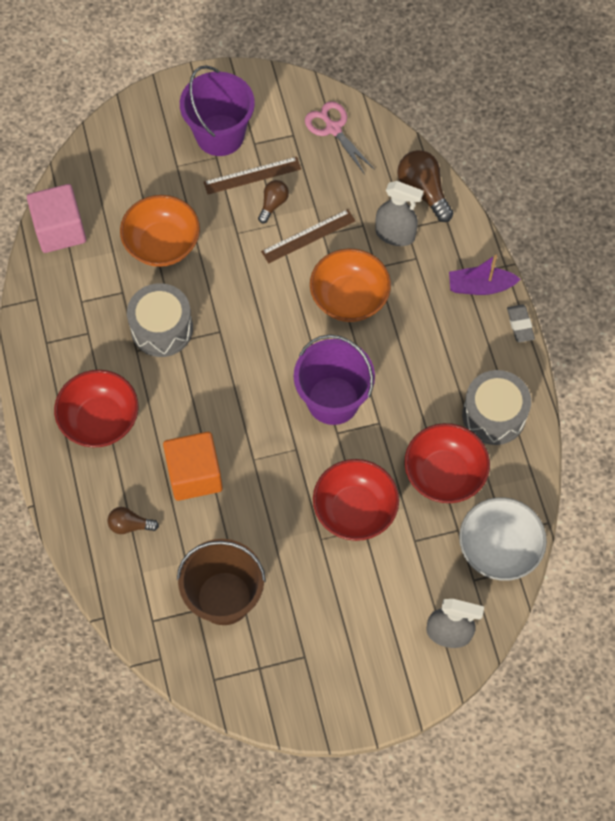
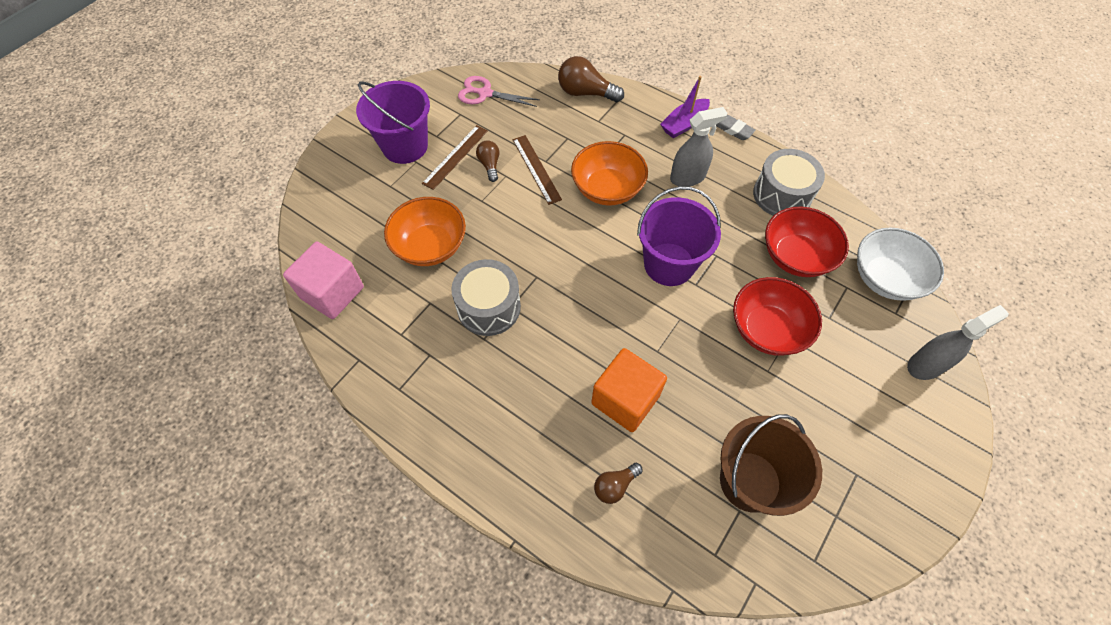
camera: 40 degrees left, 5 degrees down
red bowl [54,370,138,447] -> none
brown ruler [261,209,355,264] -> brown ruler turned 45 degrees counterclockwise [513,135,562,205]
grey spray bottle [376,181,424,246] -> grey spray bottle moved to [670,107,727,187]

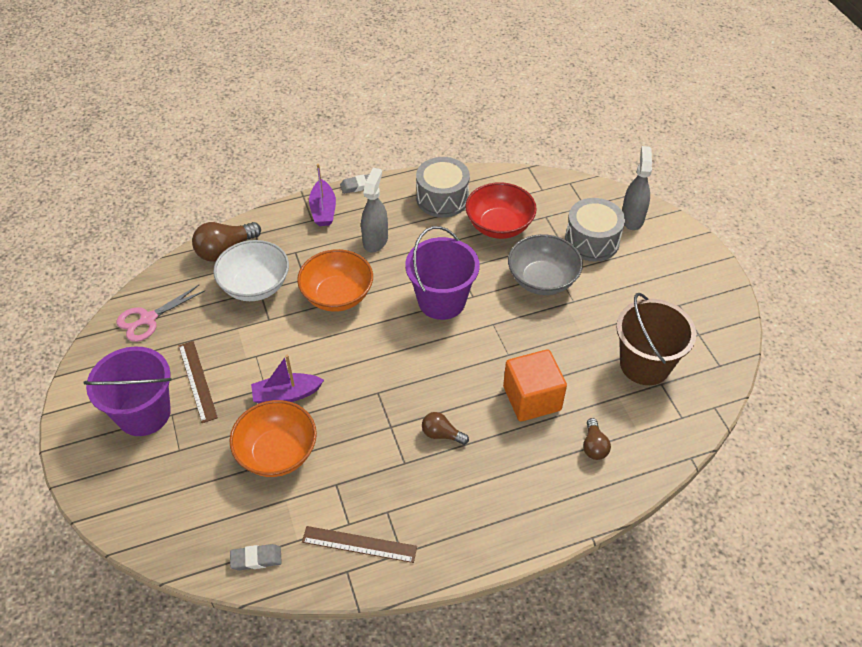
camera: 55 degrees left, 10 degrees down
pink cube [283,242,364,319] -> grey eraser [230,544,282,571]
grey drum [452,259,521,336] -> grey drum moved to [565,198,625,262]
brown light bulb [476,140,499,182] -> brown light bulb moved to [422,412,469,445]
brown ruler [513,135,562,205] -> brown ruler moved to [302,526,417,563]
red bowl [733,277,822,356] -> grey bowl [508,234,583,295]
white bowl [857,228,944,301] -> white bowl moved to [213,240,289,301]
none -> purple boat [251,355,324,403]

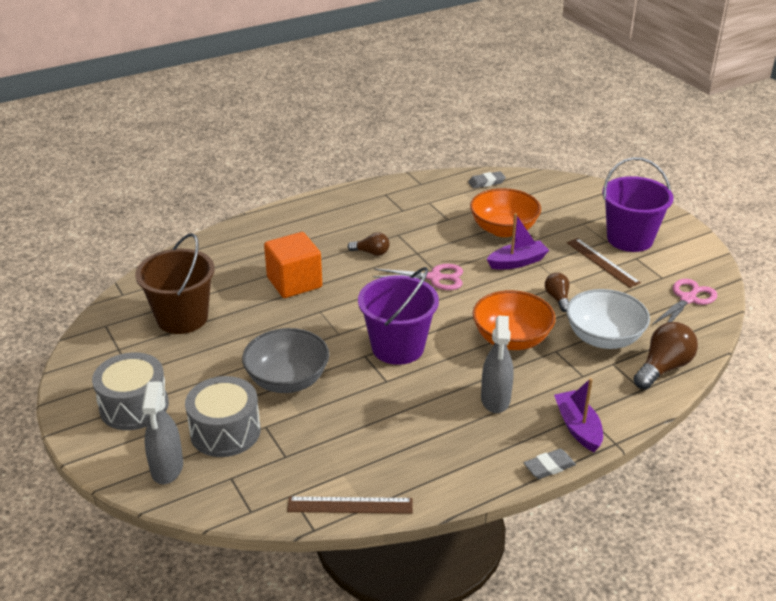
camera: 170 degrees right, 15 degrees down
brown ruler [302,526,417,563] -> brown ruler moved to [287,496,413,514]
grey drum [416,157,470,218] -> grey drum moved to [92,352,169,430]
red bowl [465,182,537,239] -> none
brown light bulb [583,418,611,460] -> brown light bulb moved to [545,273,570,312]
none -> pink scissors [373,264,463,290]

